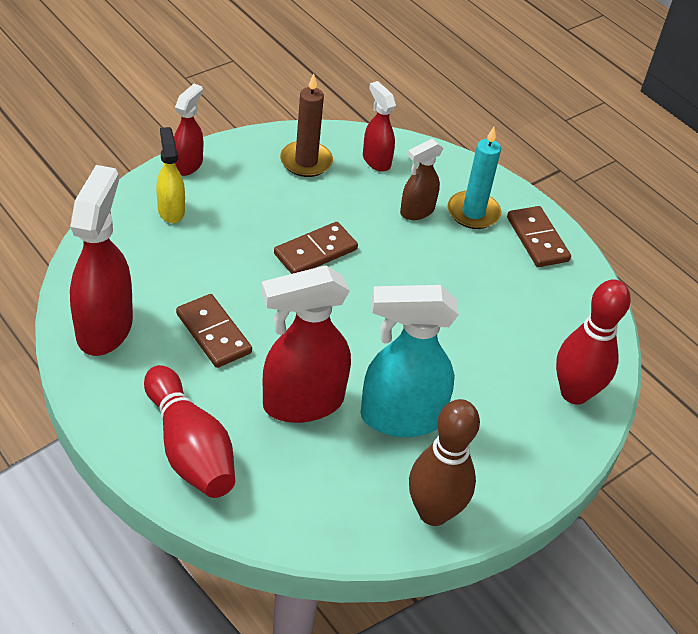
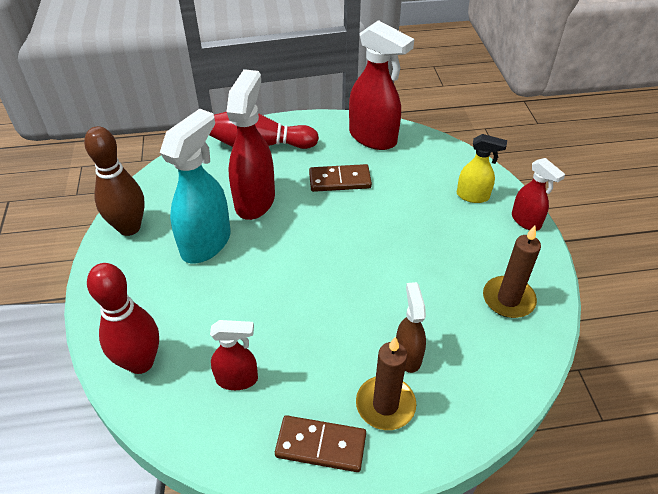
camera: 125 degrees right, 0 degrees up
brown domino [274,222,358,274] -> none
red spray bottle [363,81,396,172] -> red spray bottle moved to [210,320,258,390]
turquoise candle [448,127,501,229] -> brown candle [356,336,416,430]

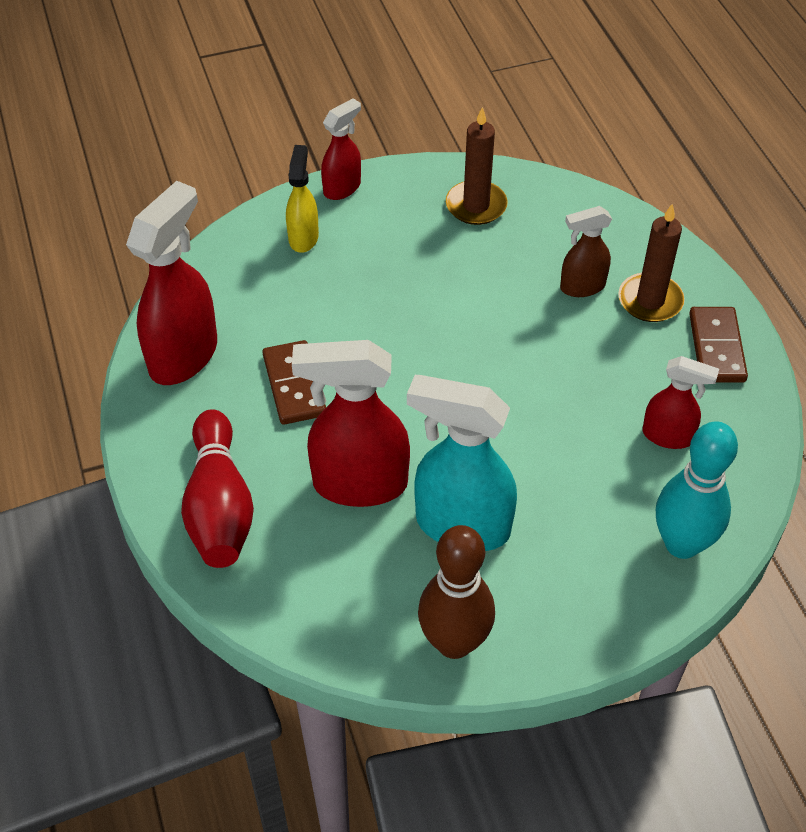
camera: 100 degrees left, 5 degrees up
red bowling pin [87,263,159,374] -> turquoise bowling pin [656,421,738,559]
red spray bottle [210,320,258,390] -> red spray bottle turned 120 degrees clockwise [642,356,719,449]

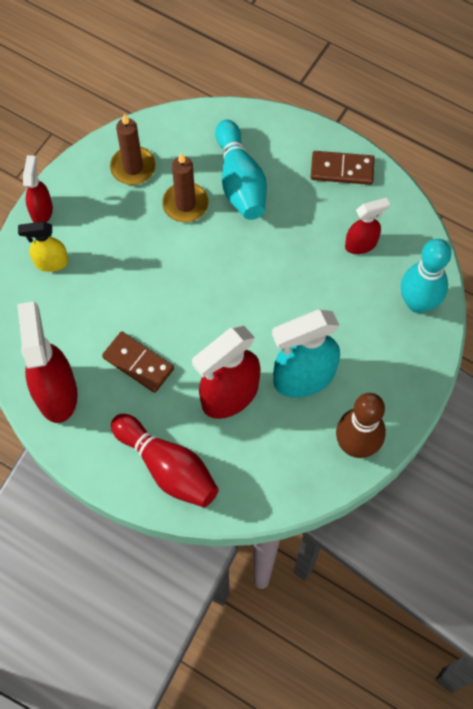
camera: 40 degrees left, 15 degrees up
yellow spray bottle [286,145,319,253] -> yellow spray bottle turned 60 degrees counterclockwise [18,222,69,272]
brown spray bottle [560,206,612,297] -> turquoise bowling pin [215,119,267,220]
brown candle [618,203,685,322] -> brown candle moved to [162,153,209,222]
brown domino [689,307,748,383] -> brown domino turned 45 degrees counterclockwise [310,151,375,185]

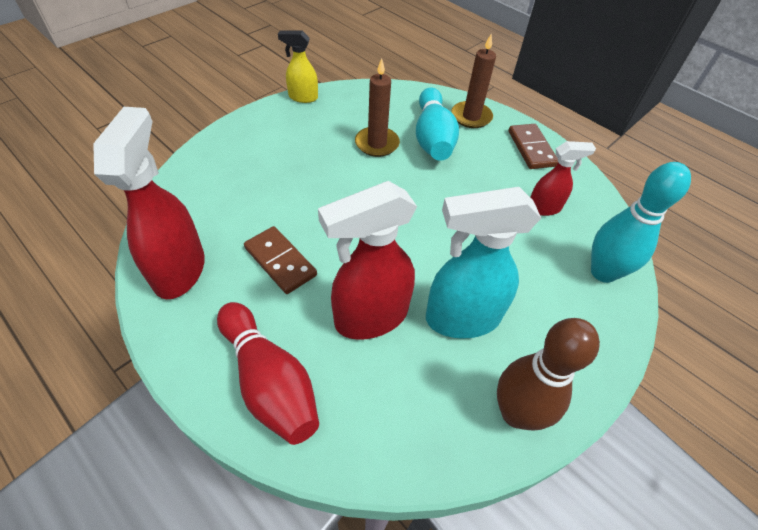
camera: 10 degrees right, 15 degrees down
yellow spray bottle [18,222,69,272] -> yellow spray bottle moved to [278,30,318,103]
red spray bottle [23,155,53,223] -> none
brown candle [110,114,156,185] -> brown candle moved to [451,34,496,128]
brown domino [310,151,375,185] -> brown domino turned 60 degrees clockwise [508,124,558,169]

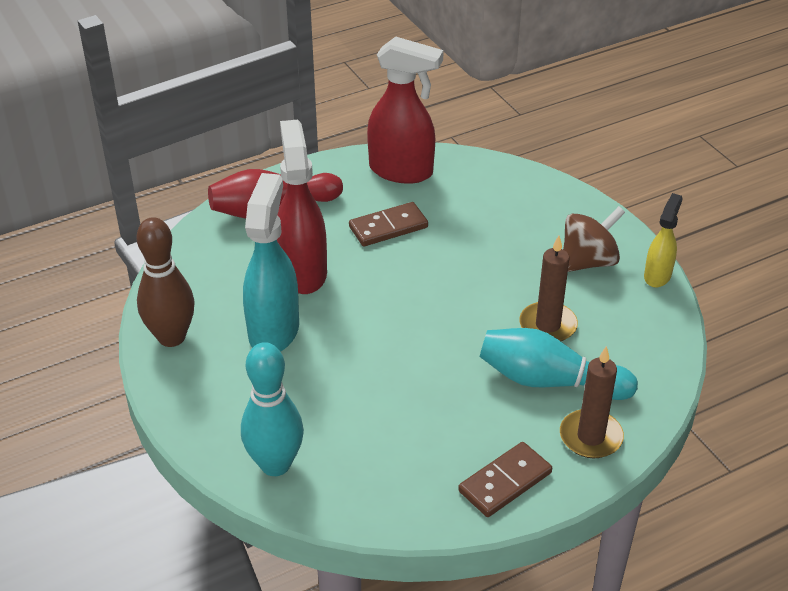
camera: 110 degrees right, 10 degrees down
brown domino [508,124,558,169] -> brown domino turned 45 degrees counterclockwise [458,442,552,517]
red spray bottle [530,141,596,216] -> none
none -> brown spinning top [563,206,625,272]

